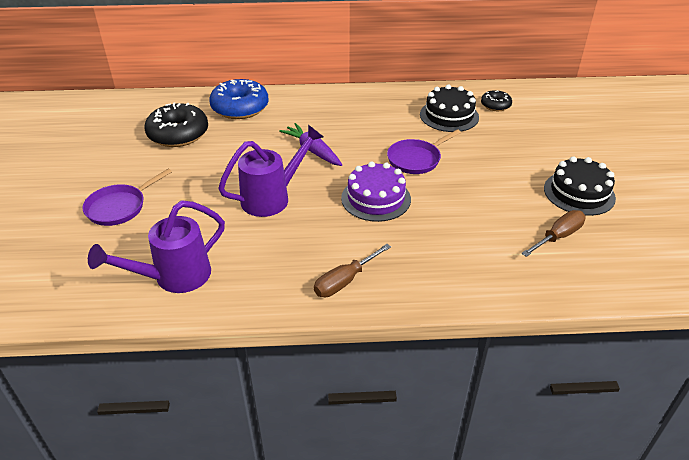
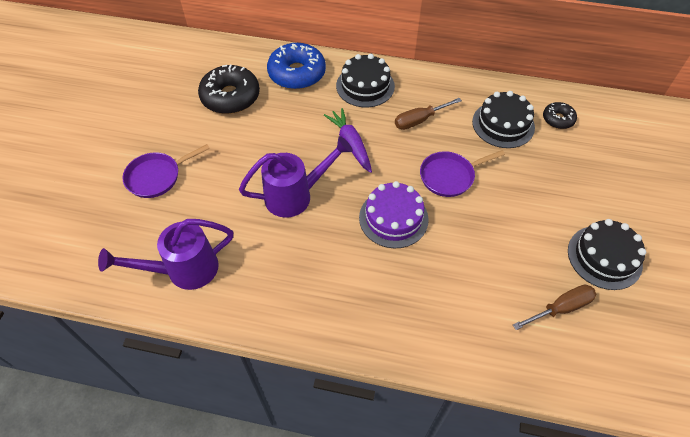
camera: 15 degrees right, 15 degrees up
brown screwdriver [314,244,391,297] -> brown screwdriver moved to [395,98,462,130]
none -> black cake [336,54,395,107]

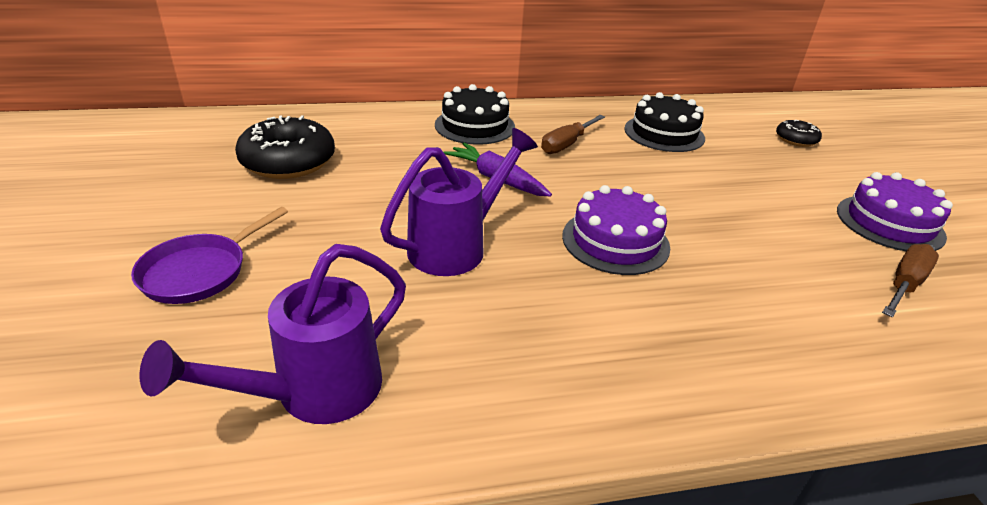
camera: 25 degrees left, 20 degrees down
blue donut [267,43,326,89] -> none
purple pan [420,150,505,197] -> none
black donut [543,102,577,129] -> black donut moved to [776,120,822,147]
black cake [568,219,646,290] -> purple cake [837,172,953,251]

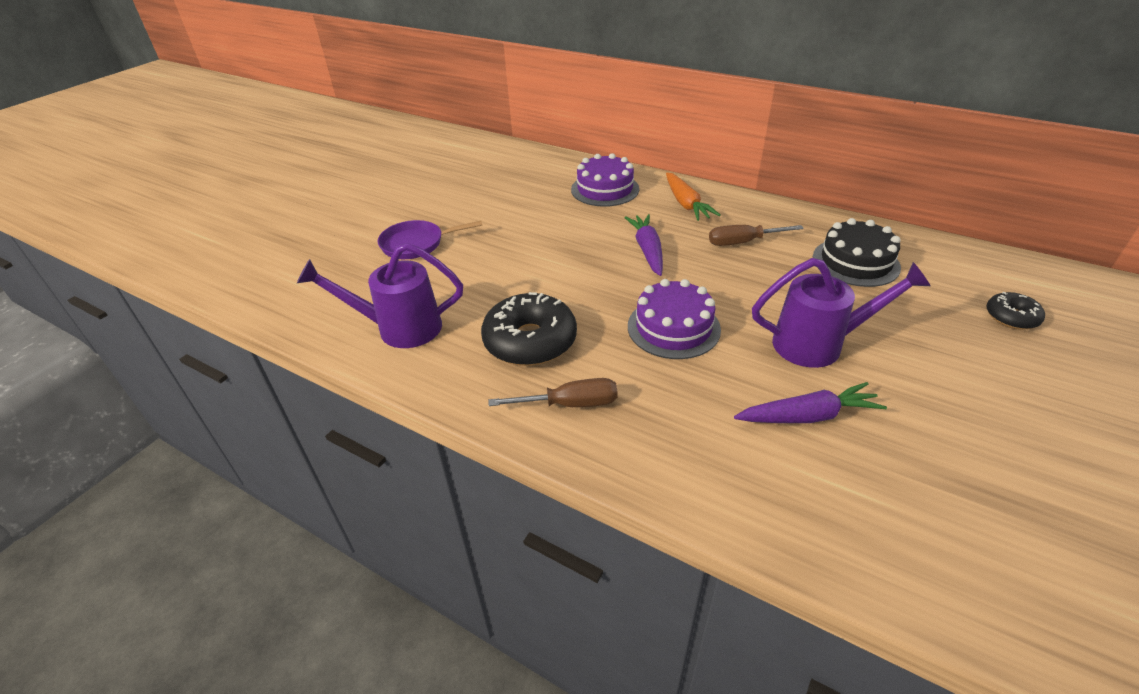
camera: 45 degrees right, 5 degrees up
black donut [235,115,335,179] -> black donut moved to [481,292,577,366]
purple watering can [380,128,538,276] -> purple watering can moved to [752,258,931,368]
black cake [435,84,515,145] -> orange carrot [666,172,721,221]
purple cake [837,172,953,251] -> purple cake moved to [571,153,639,207]
brown screwdriver [882,244,939,318] -> brown screwdriver moved to [489,378,618,407]
none -> purple carrot [734,382,887,423]

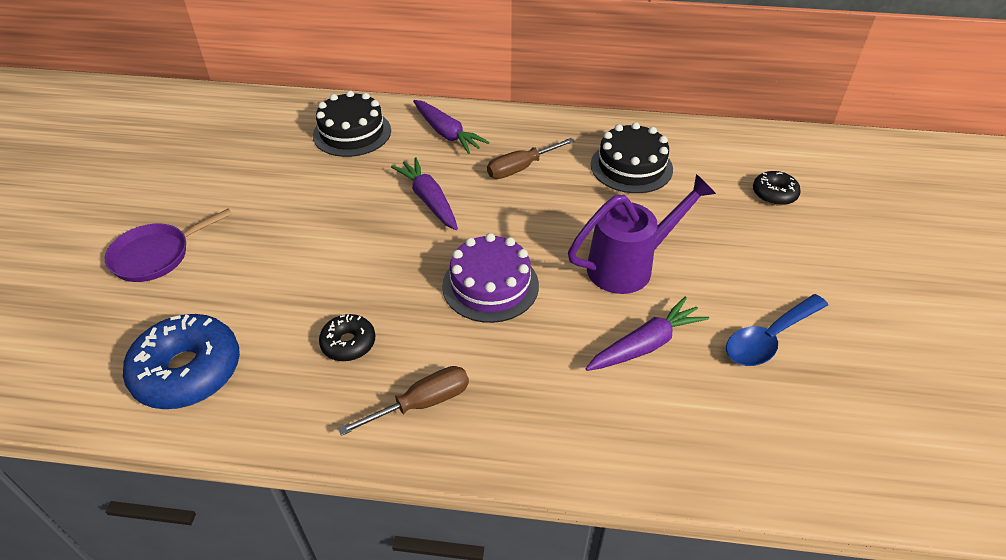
camera: 25 degrees left, 5 degrees up
purple watering can [297,243,463,348] -> blue donut [123,314,240,409]
black donut [481,292,577,366] -> black donut [319,314,375,361], size x0.53
purple cake [571,153,639,207] -> black cake [313,91,391,157]
orange carrot [666,172,721,221] -> purple carrot [413,100,490,154]
none -> blue spoon [726,294,828,366]

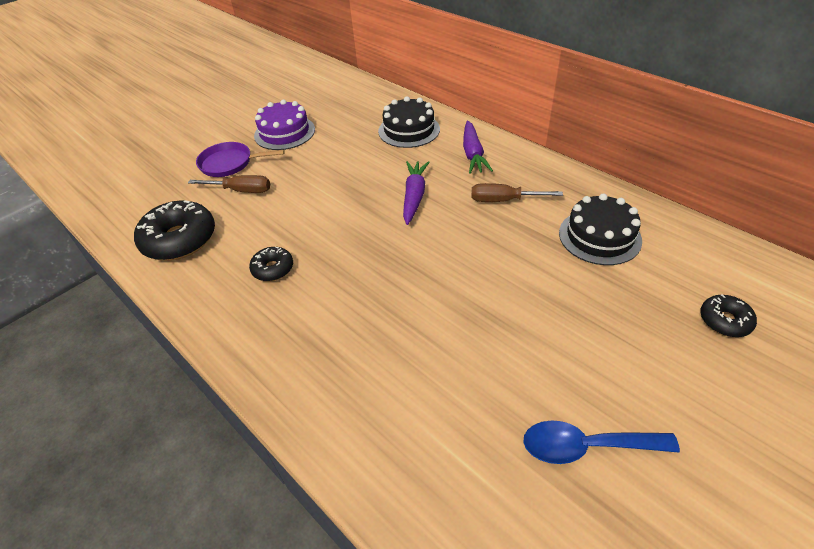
camera: 40 degrees right, 0 degrees up
blue donut [123,314,240,409] -> black donut [134,200,215,260]
brown screwdriver [338,366,469,436] -> brown screwdriver moved to [188,175,270,193]
purple cake [442,233,539,323] -> purple cake moved to [254,99,315,150]
purple watering can [568,174,716,294] -> none
purple carrot [585,297,709,371] -> none

